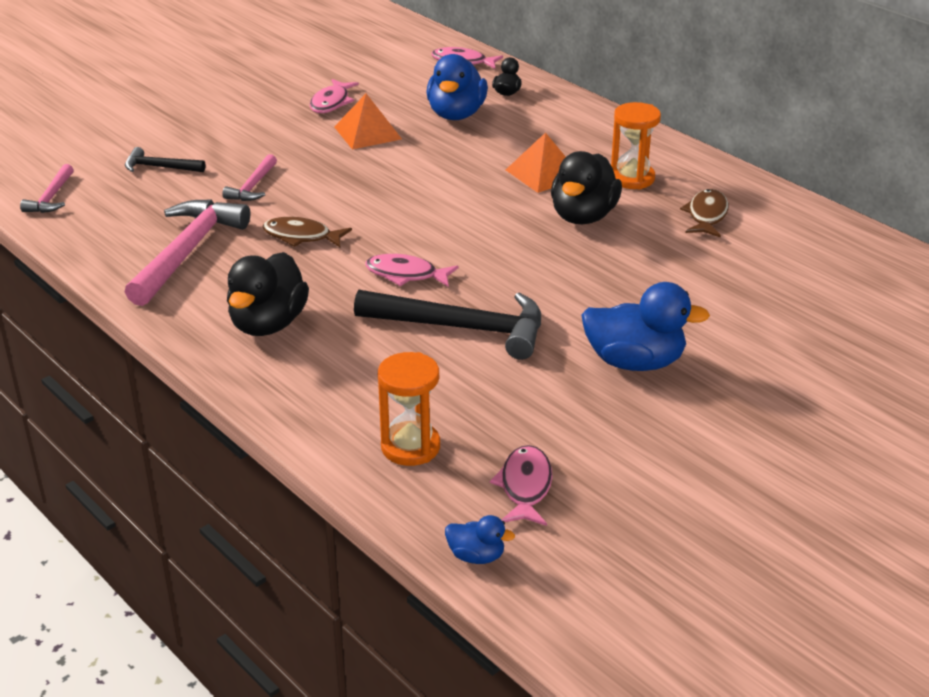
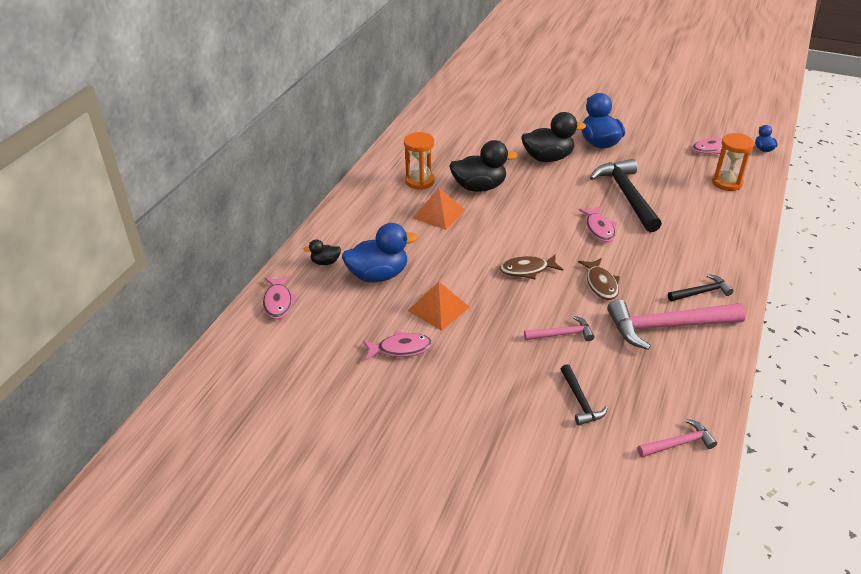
camera: 115 degrees left, 5 degrees up
black duck [227,252,309,336] -> black duck moved to [521,112,586,162]
brown fish [680,189,729,237] -> brown fish moved to [500,254,563,279]
none -> black hammer [668,274,734,301]

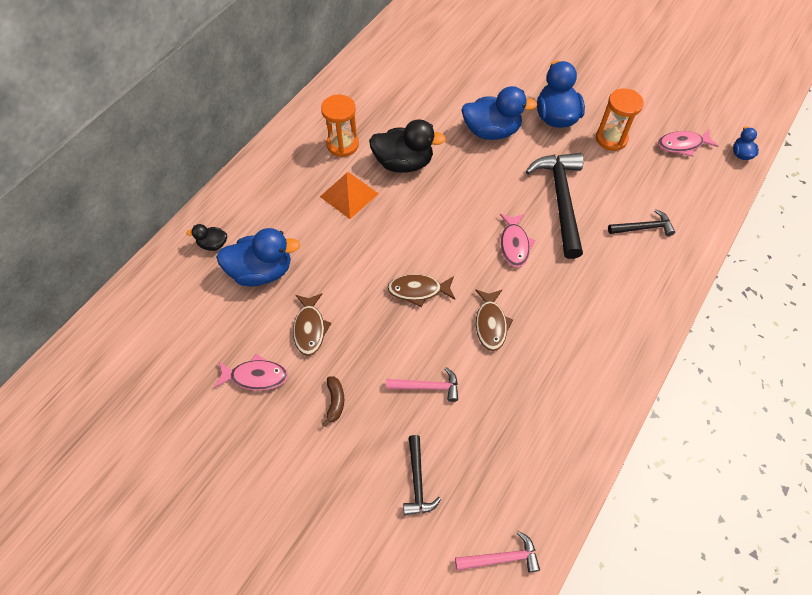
camera: 10 degrees right, 20 degrees up
pink fish [263,275,299,319] -> none
orange pyramid [408,281,470,331] -> brown fish [293,293,331,356]
black duck [521,112,586,162] -> blue duck [461,86,537,140]
pink hammer [607,299,746,350] -> none
black hammer [668,274,734,301] -> black hammer moved to [608,209,675,236]
orange hourglass [712,133,754,191] -> orange hourglass moved to [596,88,644,151]
none -> brown banana [323,376,344,427]

